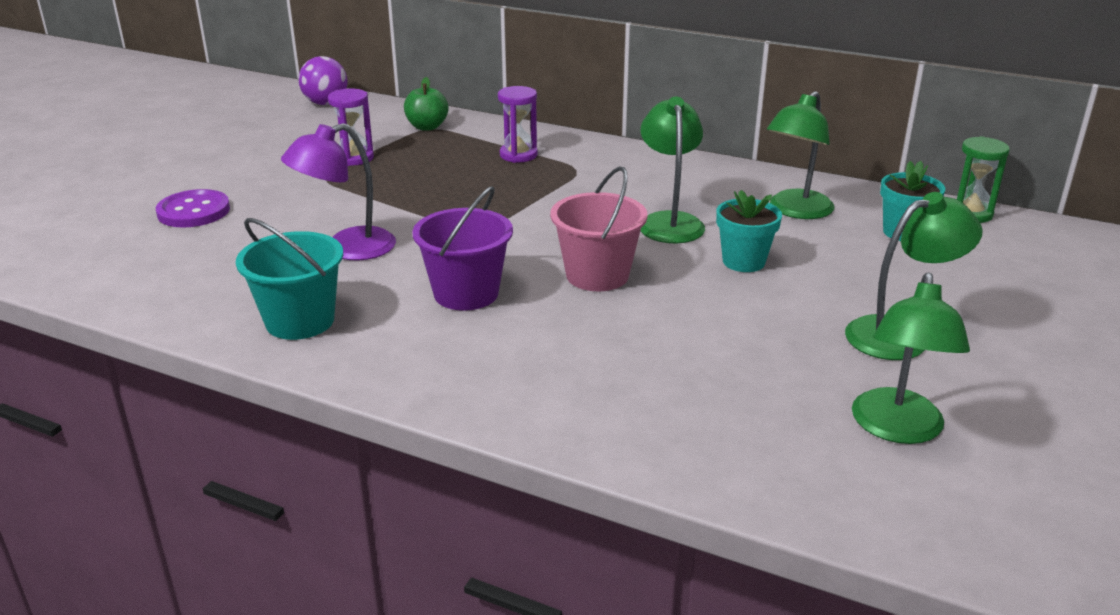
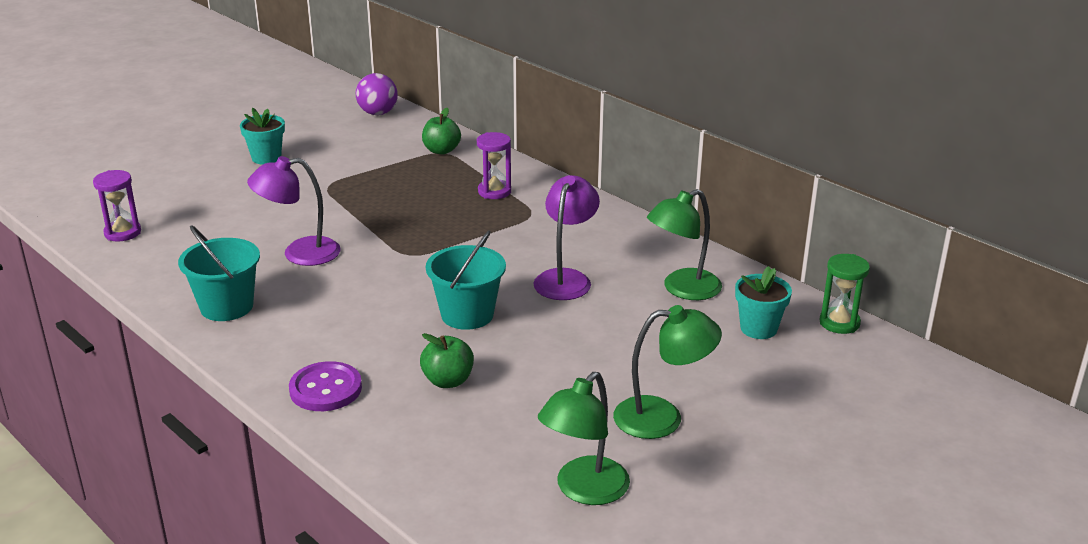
camera: 20 degrees right, 0 degrees up
purple button [156,189,230,228] -> purple button moved to [289,361,362,411]
purple hourglass [328,88,374,166] -> purple hourglass moved to [93,170,141,241]
purple bucket [413,186,513,311] -> none
pink bucket [550,167,647,291] -> turquoise bucket [426,231,506,330]
green lamp [641,97,705,244] -> purple lamp [533,175,600,300]
turquoise flower pot [716,190,782,272] -> turquoise flower pot moved to [240,108,285,165]
none -> green apple [420,333,474,388]

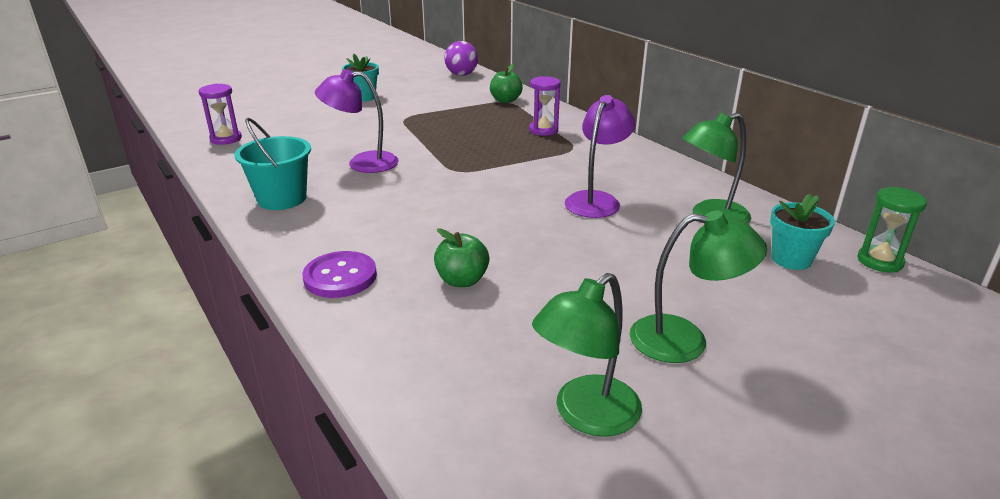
camera: 10 degrees right, 0 degrees up
turquoise bucket [426,231,506,330] -> none

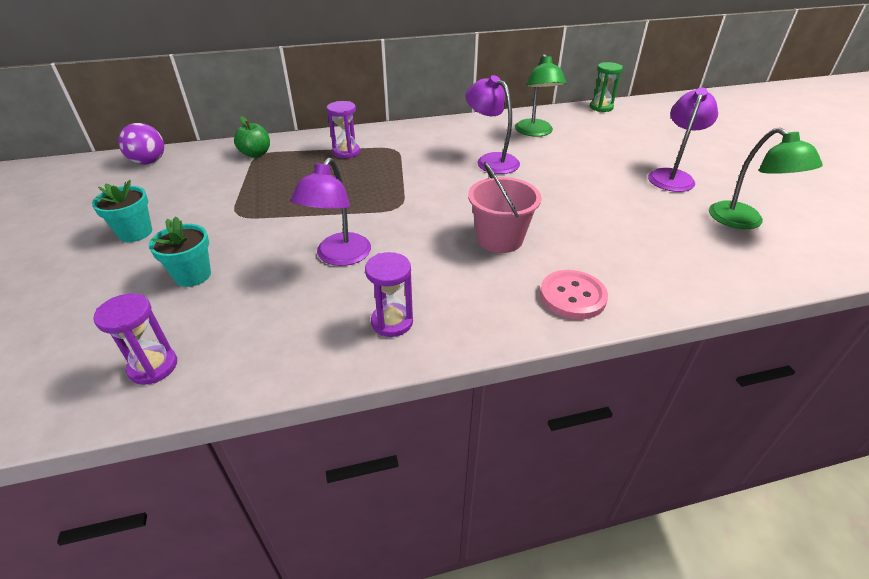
camera: 70 degrees left, 10 degrees up
turquoise bucket [234,118,311,210] -> purple hourglass [365,252,413,337]
purple button [303,251,377,298] -> pink button [540,270,608,319]
green apple [434,228,489,287] -> none
green lamp [629,210,767,363] -> purple lamp [648,88,718,192]
turquoise flower pot [770,194,835,270] -> turquoise flower pot moved to [149,216,211,287]
none -> pink bucket [468,162,542,253]

